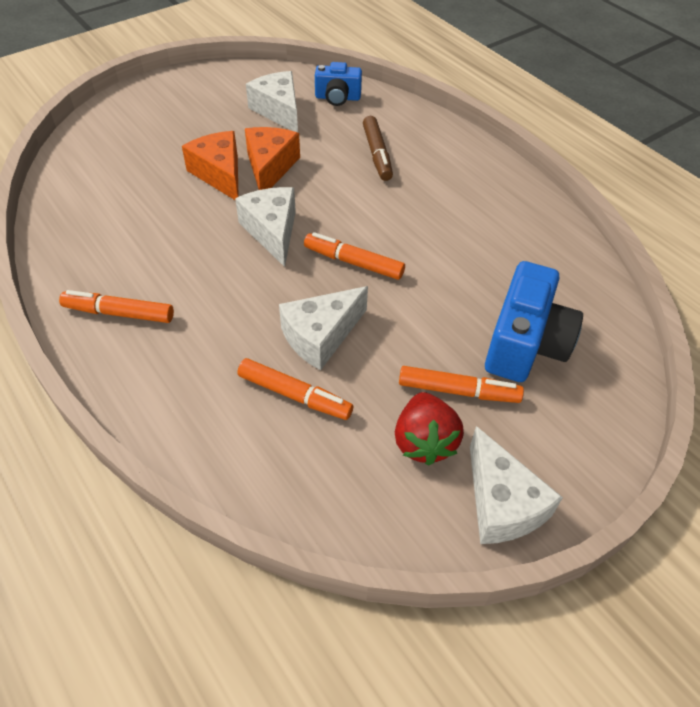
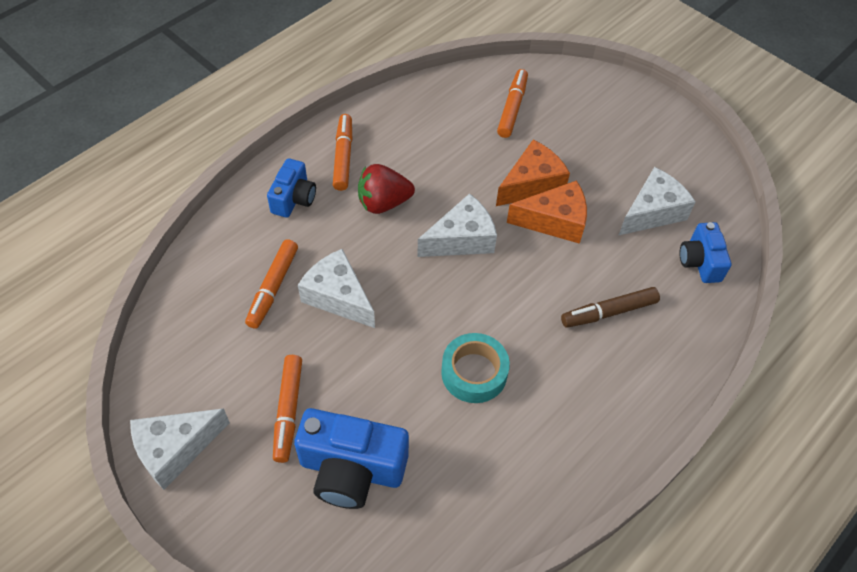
camera: 80 degrees right, 5 degrees up
orange marker [304,232,405,280] -> orange marker moved to [497,69,528,138]
red strawberry [395,392,464,466] -> red strawberry moved to [358,164,415,214]
none -> blue camera [267,158,316,218]
none -> turquoise tape [441,333,510,403]

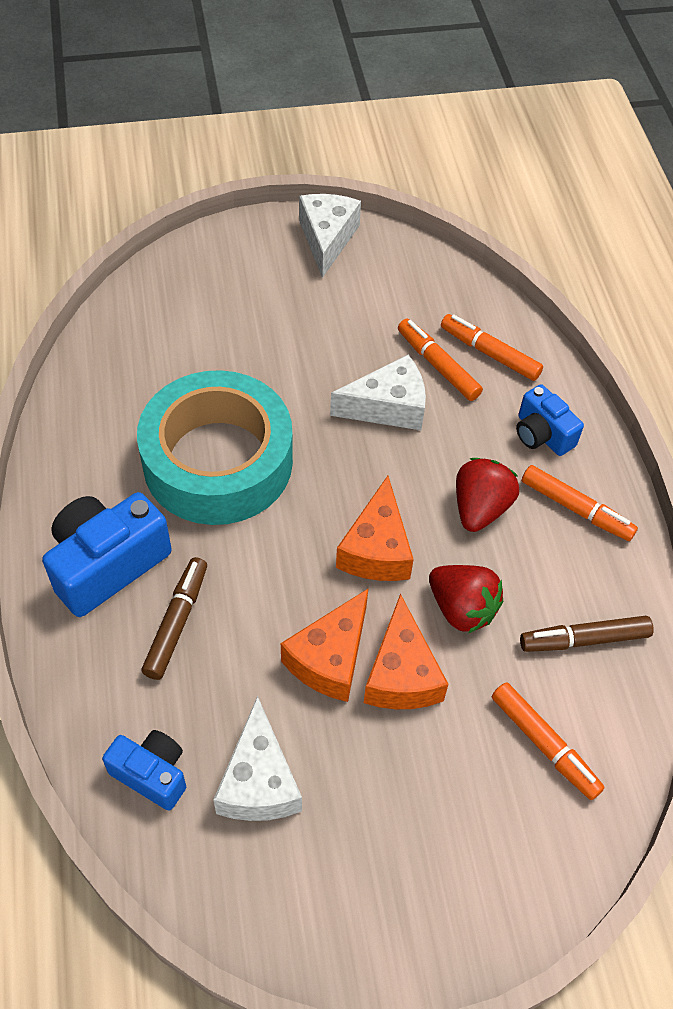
camera: 125 degrees right, 0 degrees up
orange marker [273,355,302,463] -> orange marker moved to [441,314,543,381]
blue camera [294,408,409,509] -> blue camera moved to [42,492,172,617]
white cheese [417,193,497,257] -> orange cheese [336,476,414,581]
turquoise tape [441,333,510,403] -> turquoise tape [137,370,293,525], size x2.00
none -> red strawberry [429,565,503,633]
none -> brown marker [520,616,654,652]

